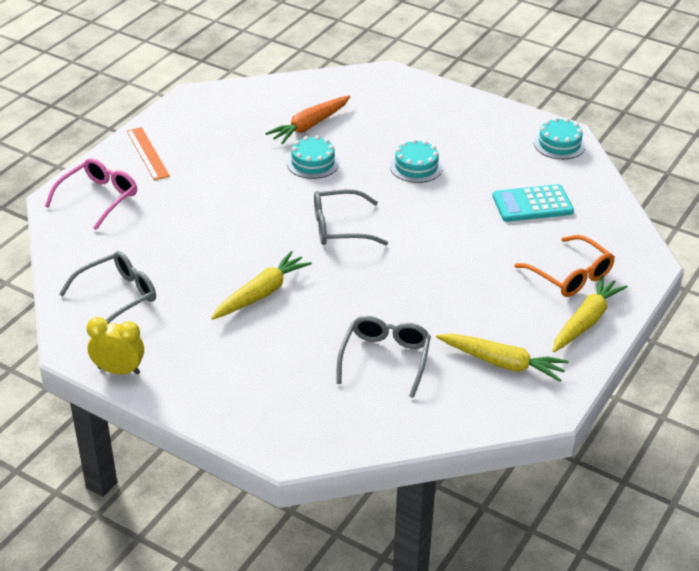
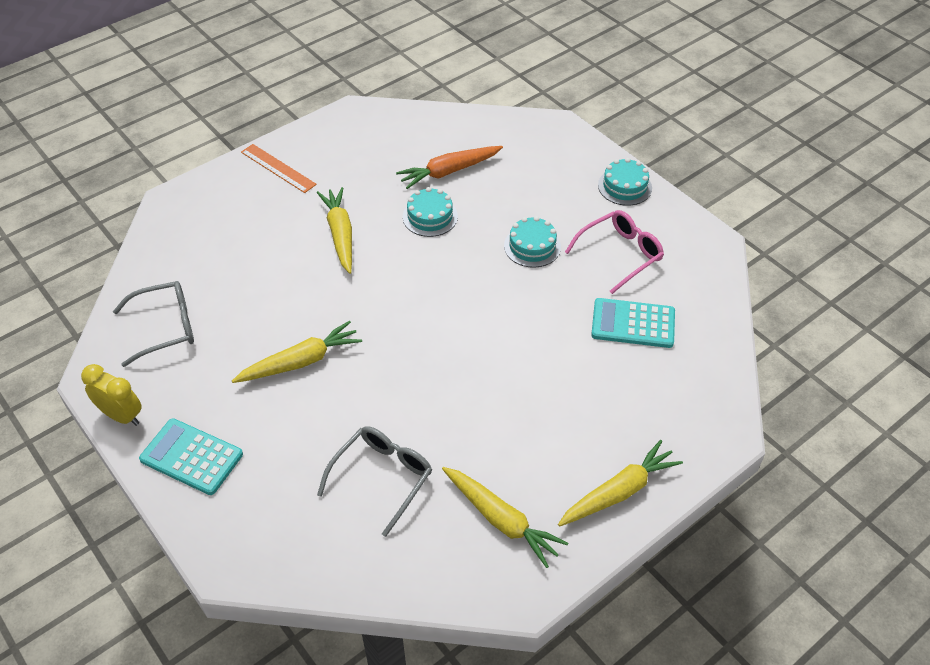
camera: 20 degrees right, 10 degrees up
pink glasses [45,158,137,230] -> pink glasses moved to [565,210,664,294]
orange ruler [127,127,170,180] -> orange ruler turned 45 degrees counterclockwise [241,144,317,193]
grey glasses [314,189,388,245] -> none
orange glasses [514,235,615,297] -> none
turquoise cake [534,117,586,159] -> turquoise cake moved to [598,158,652,206]
none -> turquoise calculator [139,418,243,495]
none -> yellow carrot [317,187,352,274]

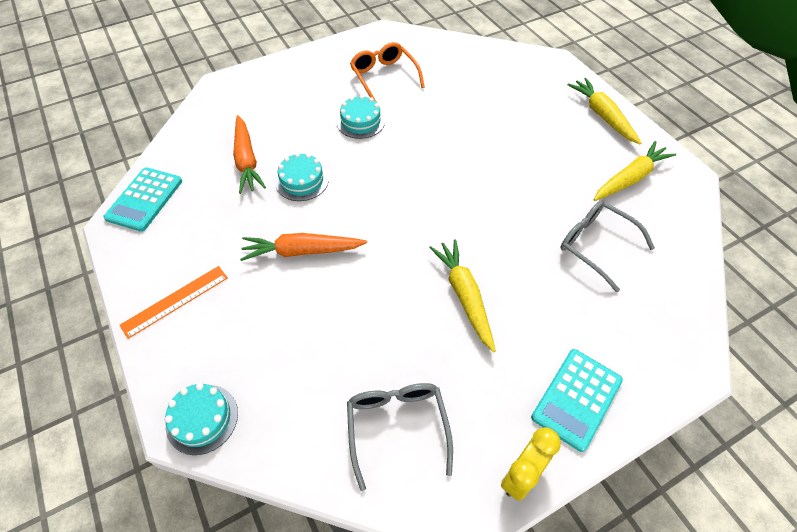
camera: 80 degrees left, 5 degrees up
yellow carrot [317,187,352,274] -> orange carrot [240,233,367,261]
pink glasses [565,210,664,294] -> orange glasses [350,42,425,101]
turquoise calculator [591,298,675,348] -> turquoise calculator moved to [103,167,182,232]
turquoise cake [598,158,652,206] -> turquoise cake moved to [165,383,238,455]

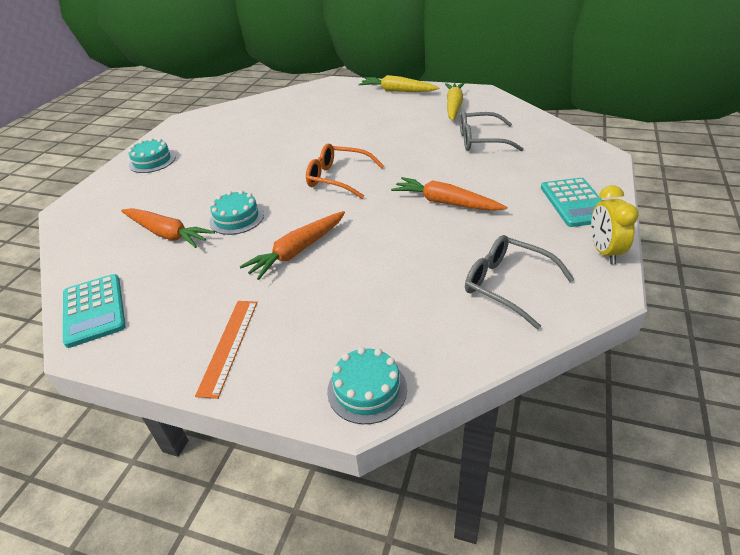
camera: 40 degrees left, 15 degrees down
turquoise cake [337,95,385,139] -> turquoise cake moved to [128,138,176,173]
orange glasses [350,42,425,101] -> orange glasses moved to [306,143,384,199]
yellow carrot [429,239,496,352] -> orange carrot [391,177,507,211]

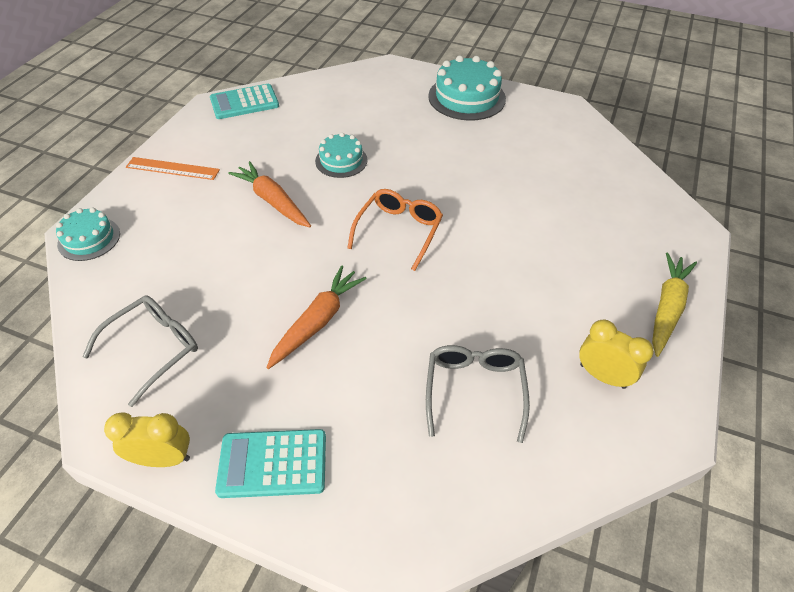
camera: 90 degrees right, 10 degrees up
orange carrot [121,208,215,248] -> none
turquoise cake [128,138,176,173] -> turquoise cake [428,55,506,121], size x1.67
yellow carrot [445,83,464,121] -> yellow clock [579,320,654,389]

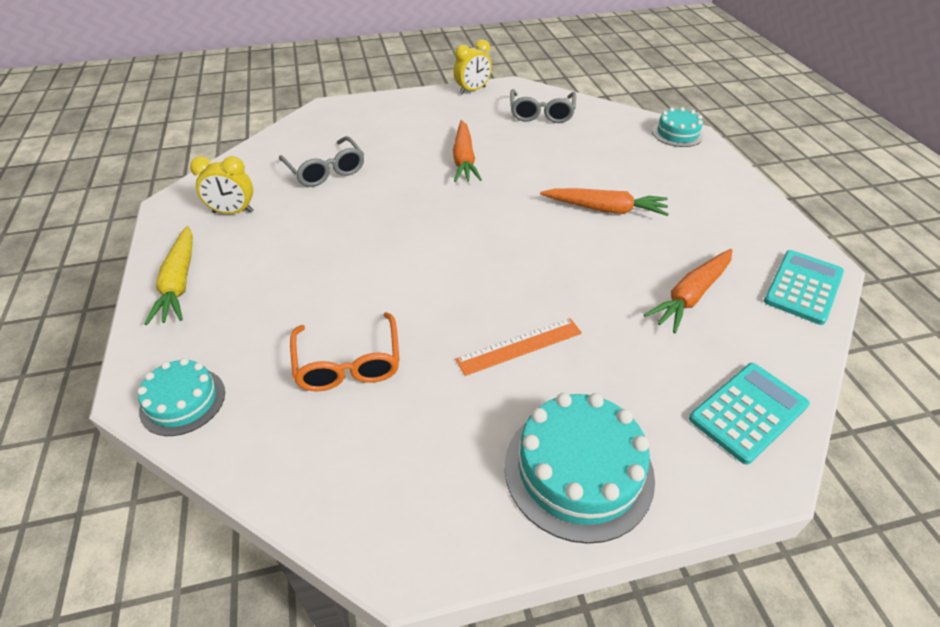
camera: 145 degrees right, 5 degrees down
orange ruler [126,157,220,180] -> orange ruler moved to [455,318,582,376]
turquoise calculator [215,429,326,498] -> turquoise calculator moved to [689,363,810,465]
turquoise cake [315,132,368,178] -> turquoise cake moved to [137,358,225,436]
orange glasses [347,189,443,271] -> orange glasses moved to [290,312,400,391]
none -> orange carrot [644,249,732,333]

